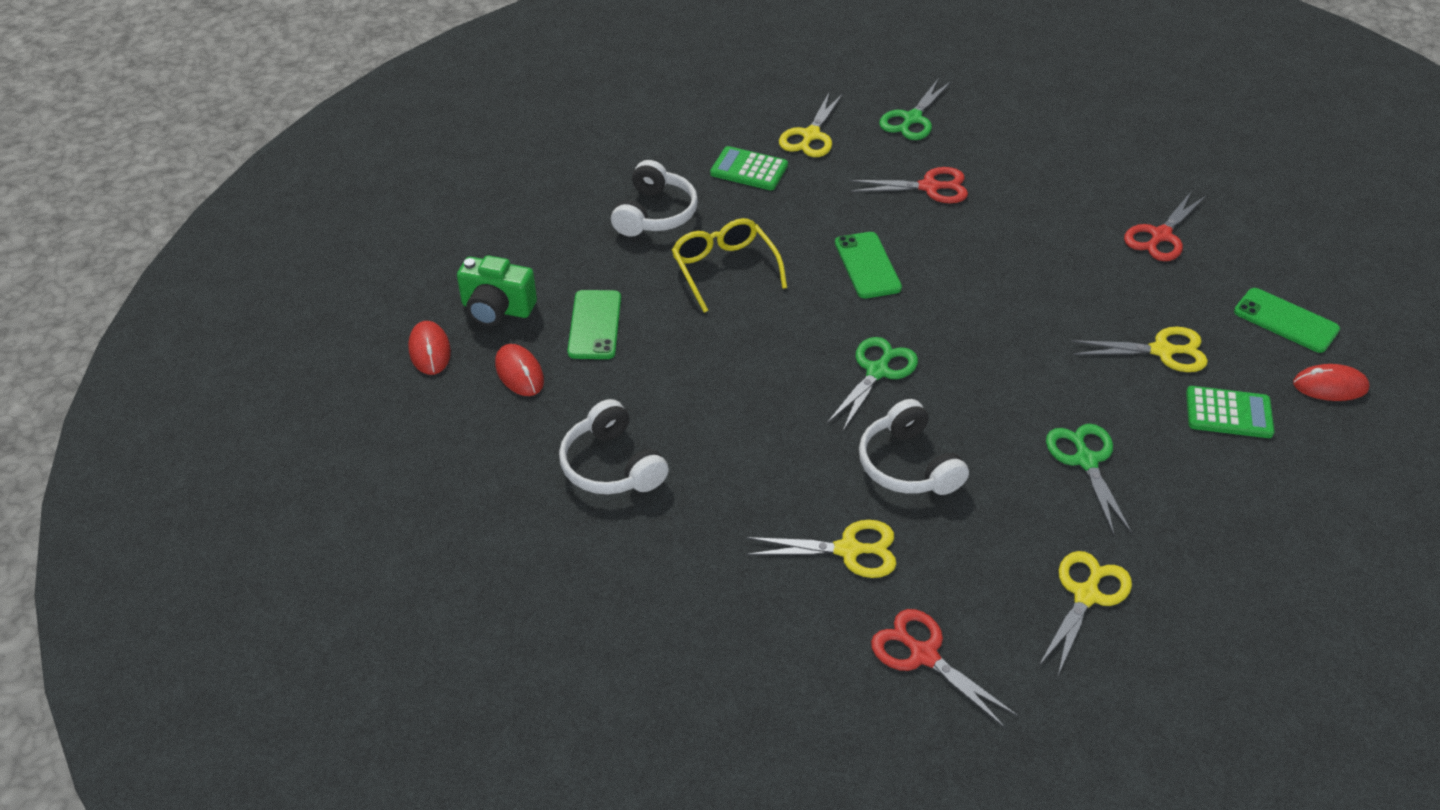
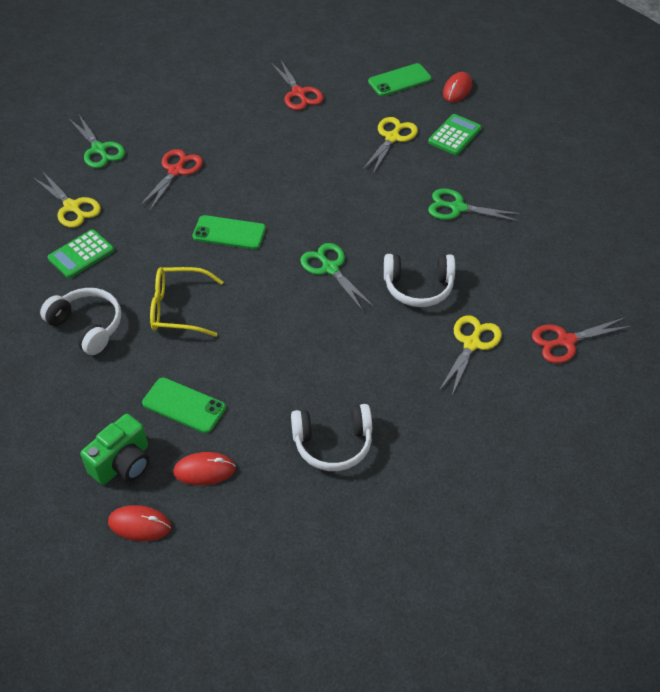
camera: 65 degrees left, 5 degrees up
yellow scissors [1038,551,1132,675] -> none

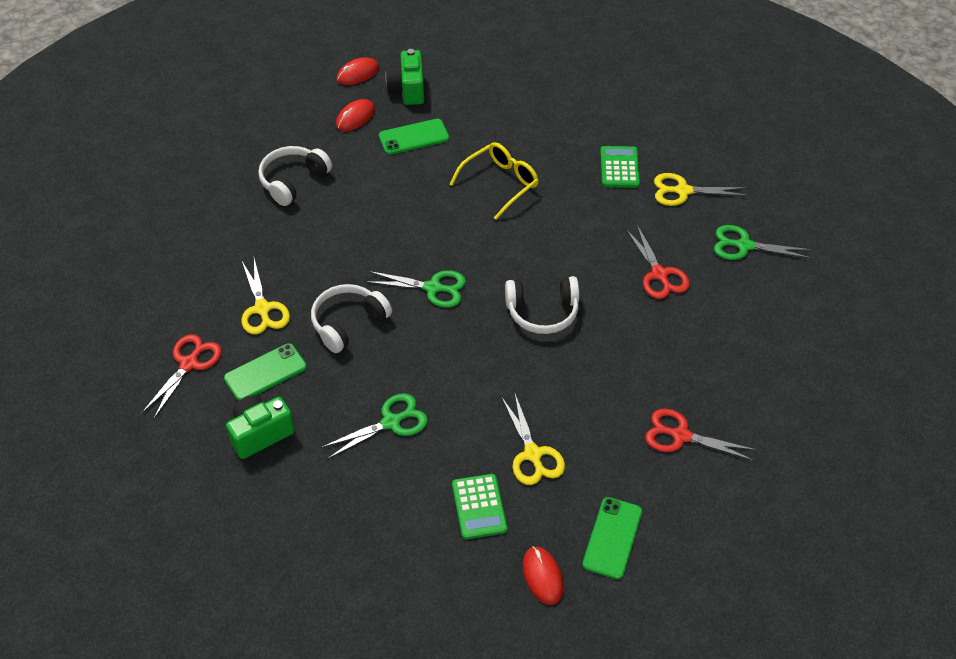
camera: 135 degrees right, 0 degrees up
white headphones [40,288,121,355] -> white headphones moved to [505,276,579,334]
green phone [193,215,266,249] -> green phone moved to [224,343,307,401]
none -> green camera [226,395,295,459]

